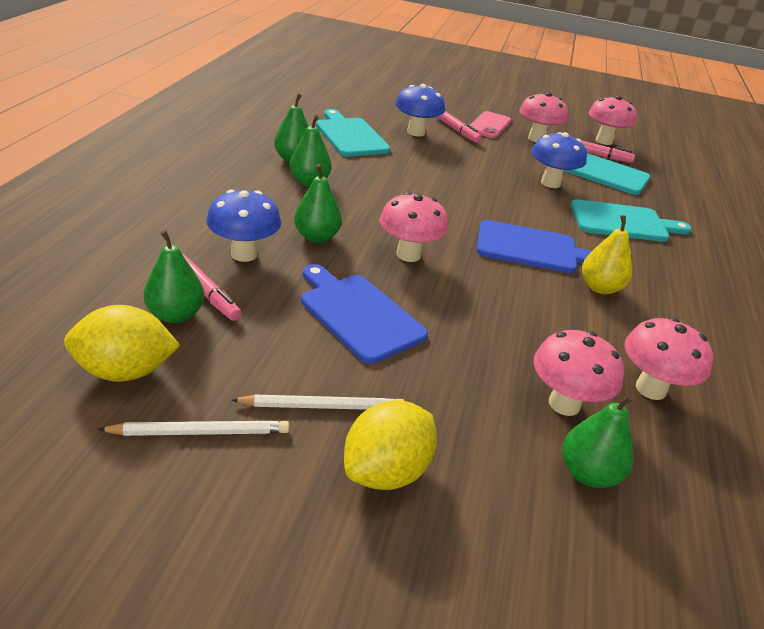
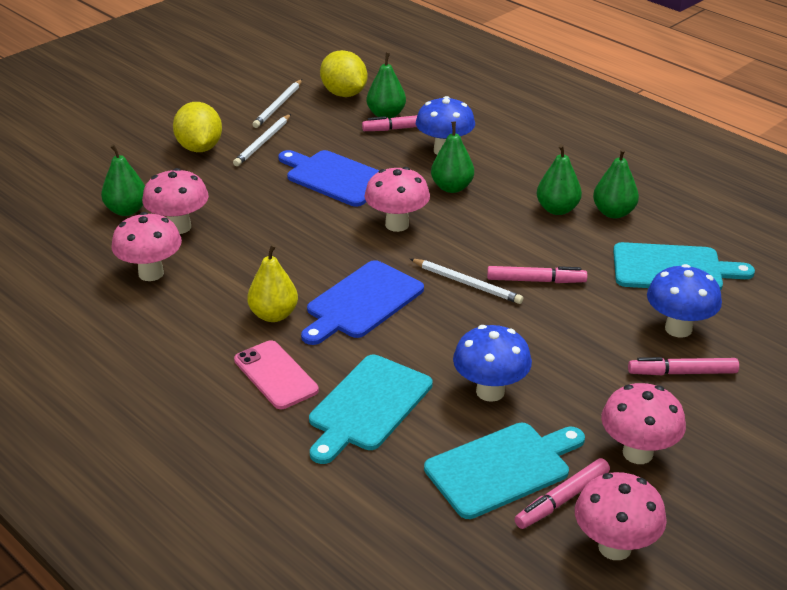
camera: 125 degrees right, 0 degrees up
yellow lemon [64,305,180,382] -> yellow lemon turned 60 degrees counterclockwise [320,50,367,97]
blue cutting board [301,264,428,364] -> blue cutting board turned 135 degrees counterclockwise [278,150,379,207]
pink phone [470,111,511,138] -> pink phone moved to [234,340,319,409]
none -> white pencil [410,259,523,304]
none -> pink marker [487,266,587,283]

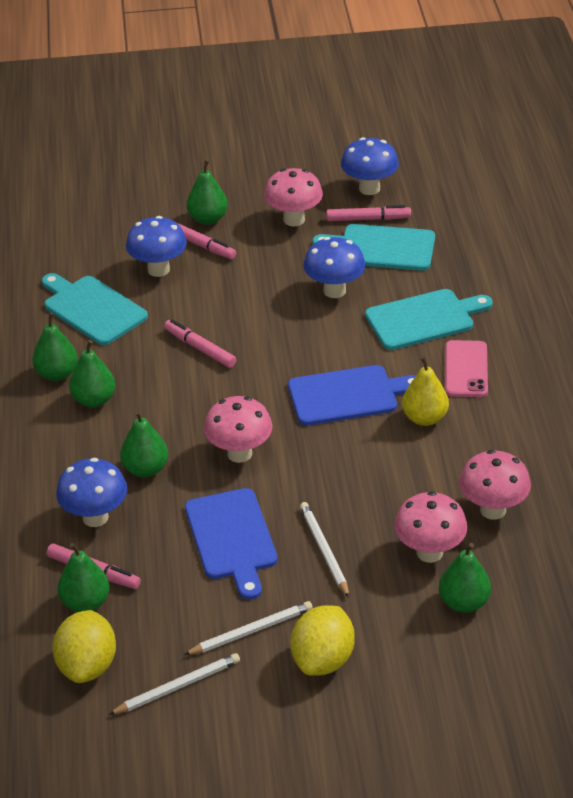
camera: 140 degrees left, 5 degrees up
white pencil [410,259,523,304] -> white pencil moved to [300,502,349,598]
pink mushroom [575,472,667,560] -> blue mushroom [341,137,399,195]
none -> green pear [187,160,228,225]

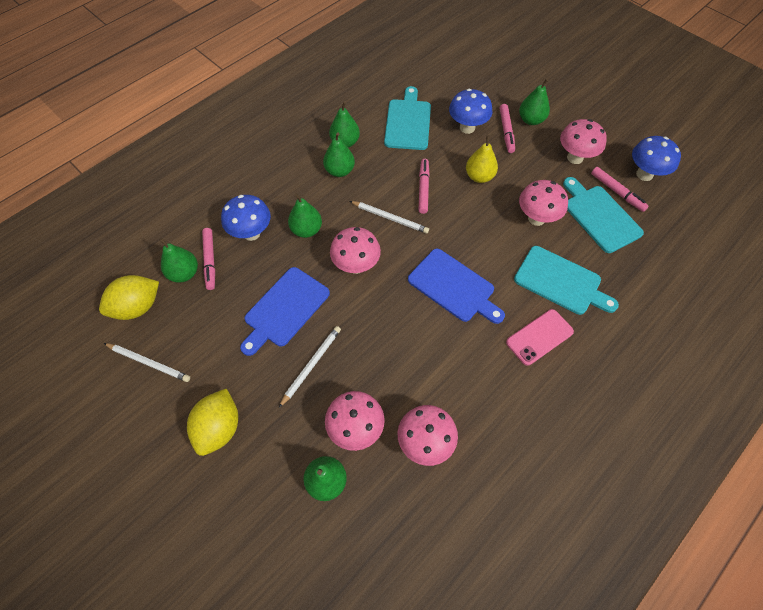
camera: 50 degrees right, 20 degrees up
white pencil [184,601,313,655] -> white pencil moved to [350,201,429,234]
yellow lemon [291,605,355,676] -> yellow lemon turned 60 degrees counterclockwise [187,388,238,456]
blue mushroom [303,237,365,298] -> pink mushroom [519,180,568,226]
yellow pear [402,356,449,426] -> yellow pear moved to [466,135,498,183]

